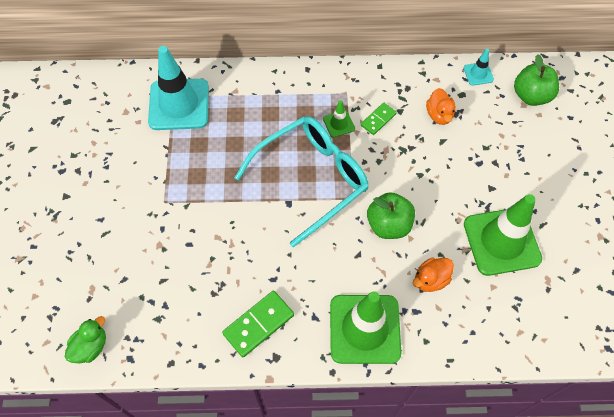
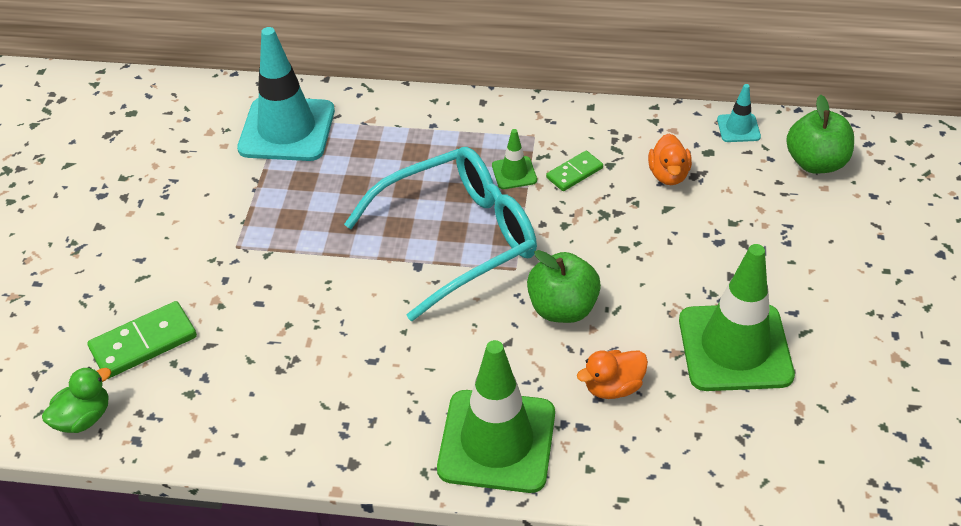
camera: 10 degrees right, 15 degrees down
green domino [222,290,294,357] -> green domino moved to [87,301,197,379]

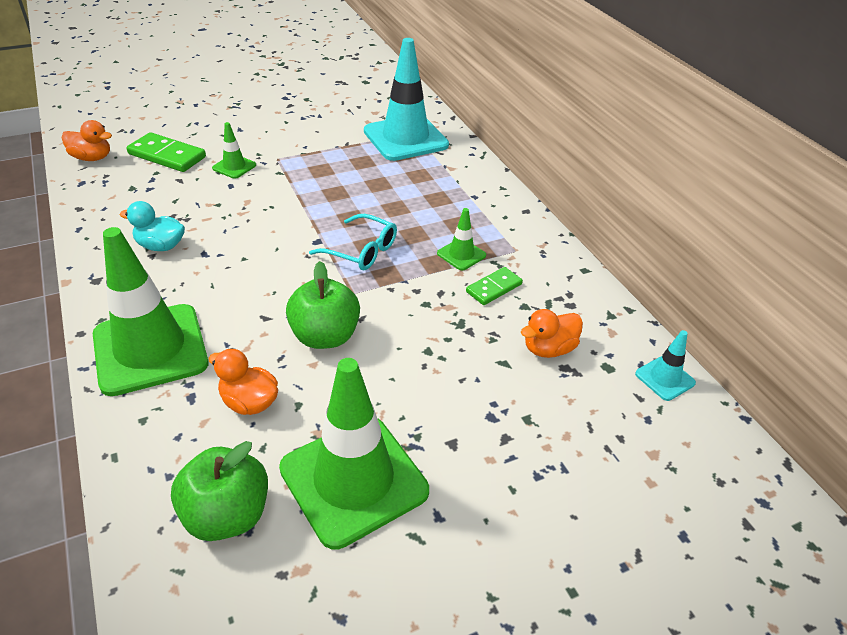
camera: 55 degrees right, 5 degrees down
green duck [42,367,111,433] -> orange duck [62,120,112,161]
turquoise glasses [344,147,537,321] -> turquoise glasses [309,214,397,270], size x0.49
green domino [546,151,603,191] -> green domino turned 60 degrees counterclockwise [466,267,523,305]
green apple [786,95,854,174] -> green apple moved to [171,441,268,541]
none -> turquoise duck [120,201,185,251]
none -> green traffic cone [212,122,256,179]

